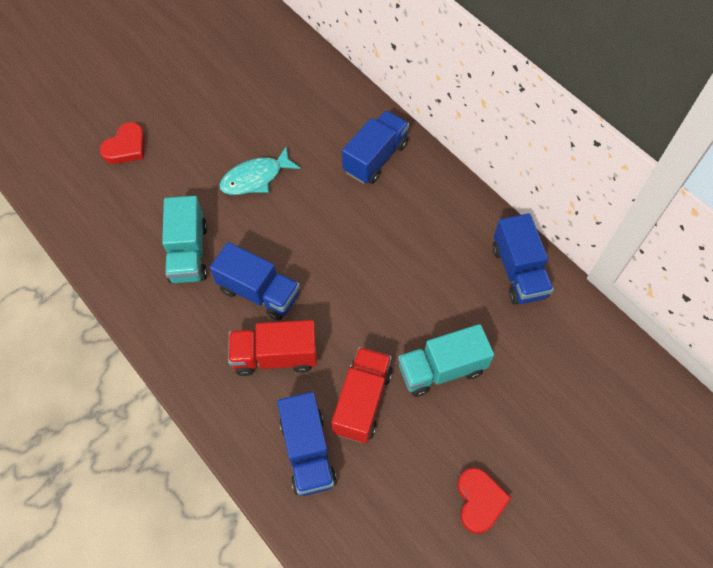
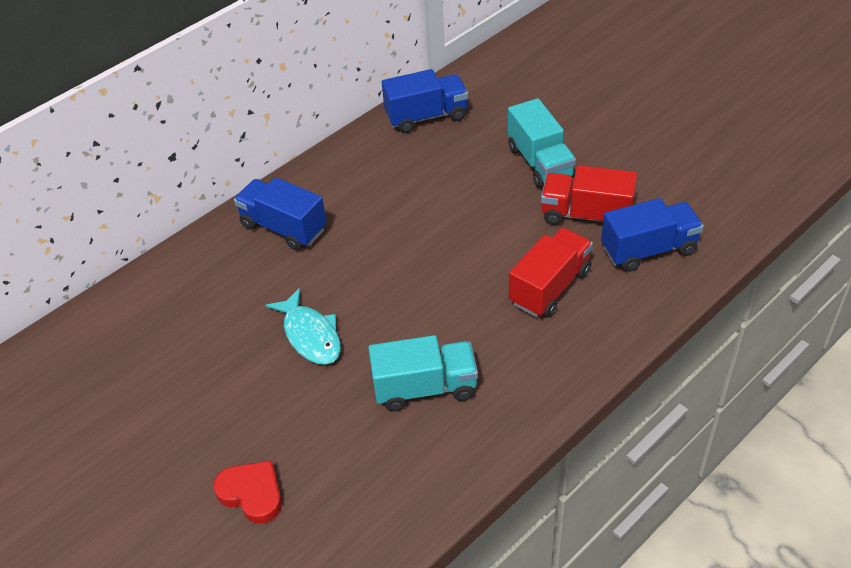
camera: 90 degrees left, 15 degrees down
blue truck [210,242,300,321] -> none
red truck [228,320,317,376] -> red truck turned 135 degrees counterclockwise [509,228,593,317]
red heart [457,467,511,534] -> none

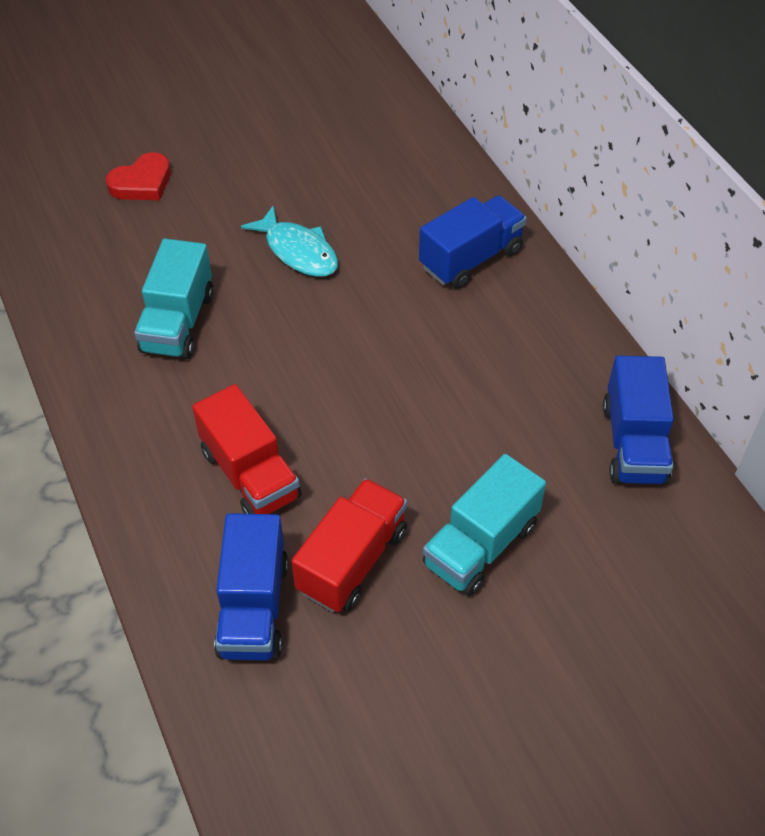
camera: 105 degrees right, 5 degrees up
turquoise fish [265,288,341,365] -> turquoise fish turned 120 degrees counterclockwise [241,205,338,277]
turquoise truck [508,98,576,188] -> turquoise truck turned 45 degrees counterclockwise [423,454,546,596]

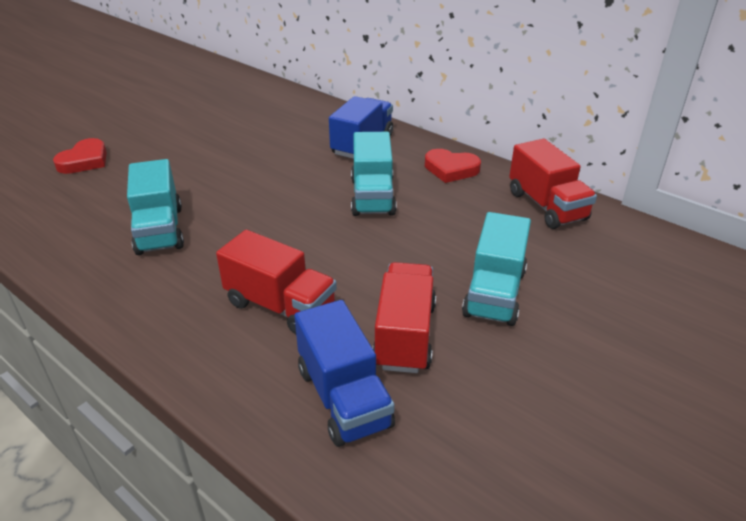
camera: 25 degrees left, 15 degrees down
turquoise fish [241,205,338,277] -> none
blue truck [603,355,674,485] -> red truck [509,139,597,229]
none -> turquoise truck [351,132,397,216]
none -> red heart [425,149,481,183]

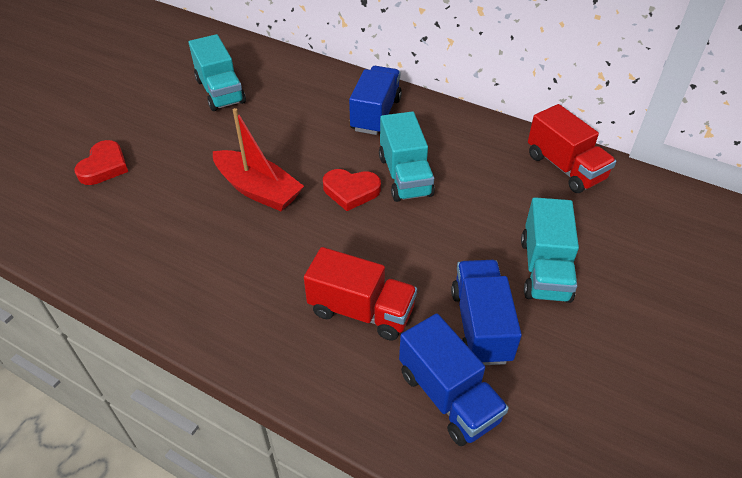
camera: 10 degrees left, 10 degrees up
turquoise truck [127,159,184,255] -> turquoise truck moved to [189,34,246,111]
red truck [372,262,436,373] -> blue truck [451,260,522,365]
red heart [425,149,481,183] -> red heart moved to [323,169,381,211]
none -> red boat [213,108,304,211]

